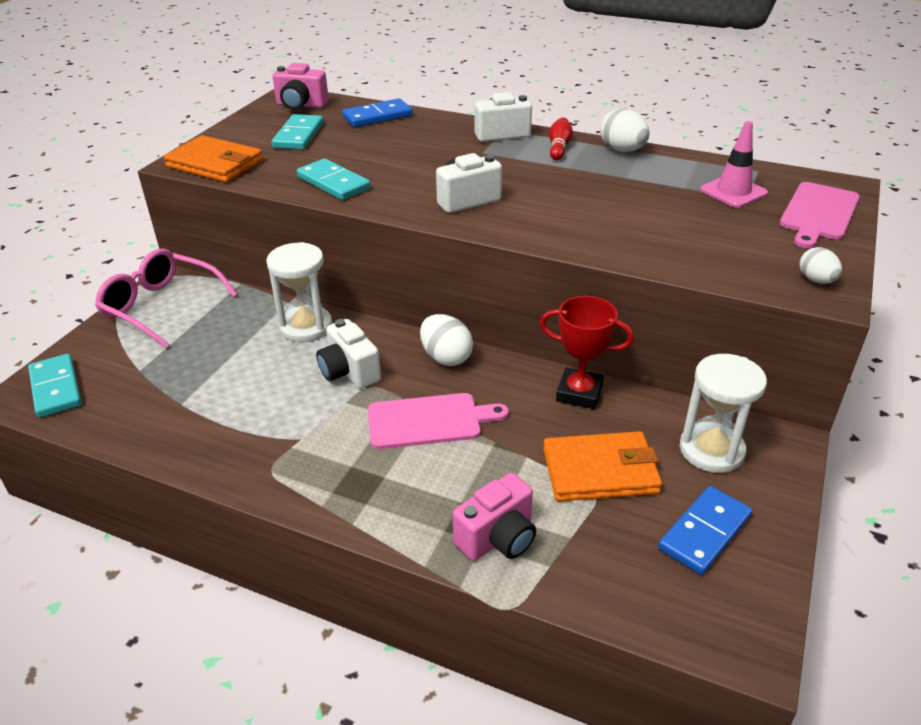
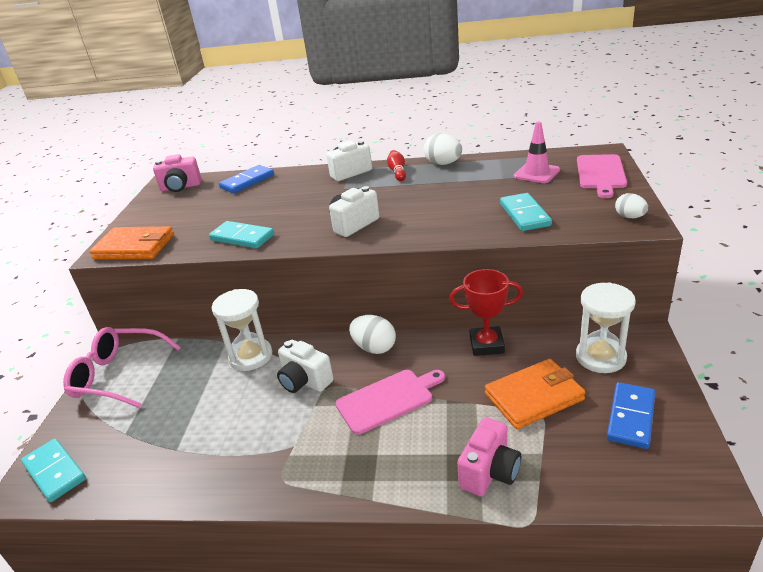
camera: 15 degrees left, 5 degrees down
turquoise domino [272,114,324,150] -> turquoise domino moved to [500,193,552,231]

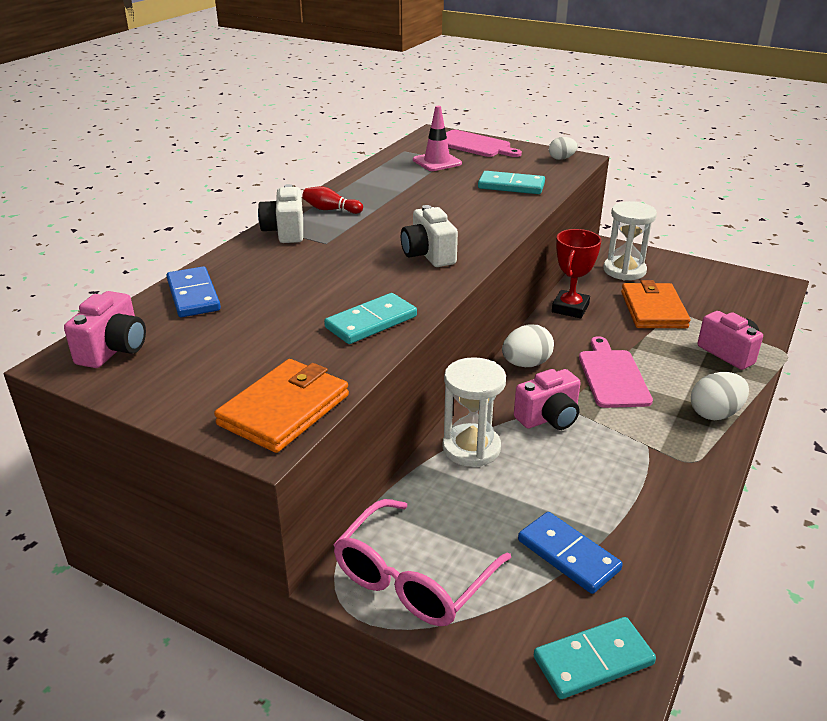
camera: 70 degrees left, 0 degrees up
white camera [277,340,334,393] -> pink camera [514,369,581,430]
white egg [424,133,462,165] -> white egg moved to [691,372,749,420]
blue domino [607,382,655,449] -> blue domino moved to [518,512,623,594]

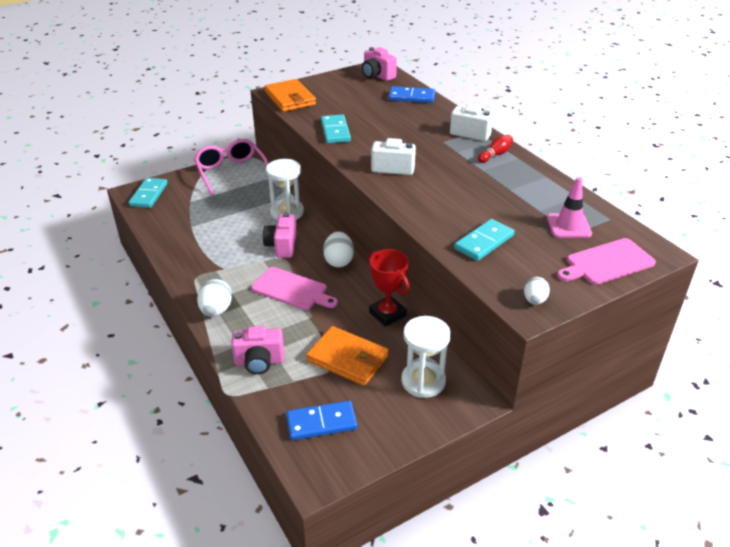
camera: 120 degrees right, 5 degrees up
blue domino [518,512,623,594] -> blue domino moved to [286,401,357,440]

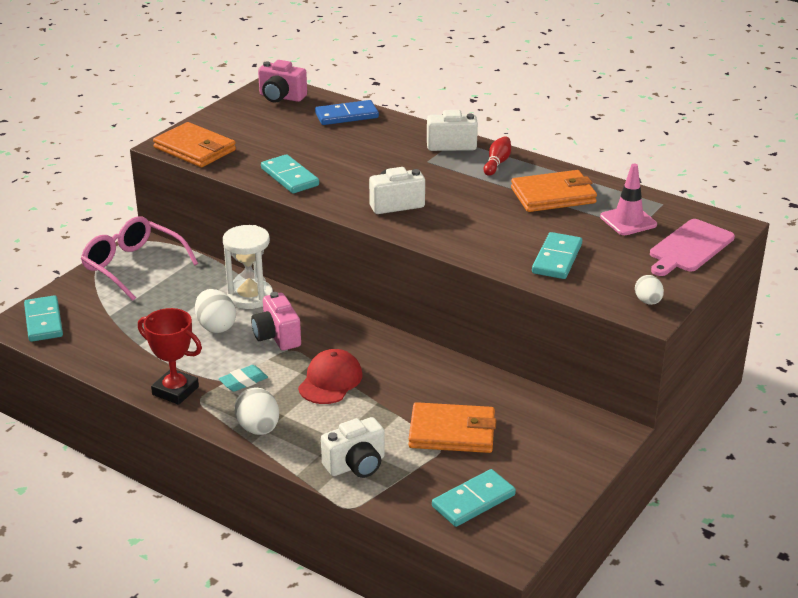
camera: 25 degrees left, 5 degrees down
pink camera [231,326,284,374] -> white camera [321,417,385,478]
pink cutting board [251,267,338,310] -> red cap [298,349,362,404]
blue domino [286,401,357,440] -> turquoise domino [432,469,516,527]
white egg [323,232,354,267] -> white egg moved to [195,289,236,333]
red trophy [369,249,410,327] -> red trophy moved to [138,308,202,405]
white hourglass [401,316,451,398] -> none
none -> turquoise eraser [219,365,268,392]
none -> orange wallet [511,170,597,212]

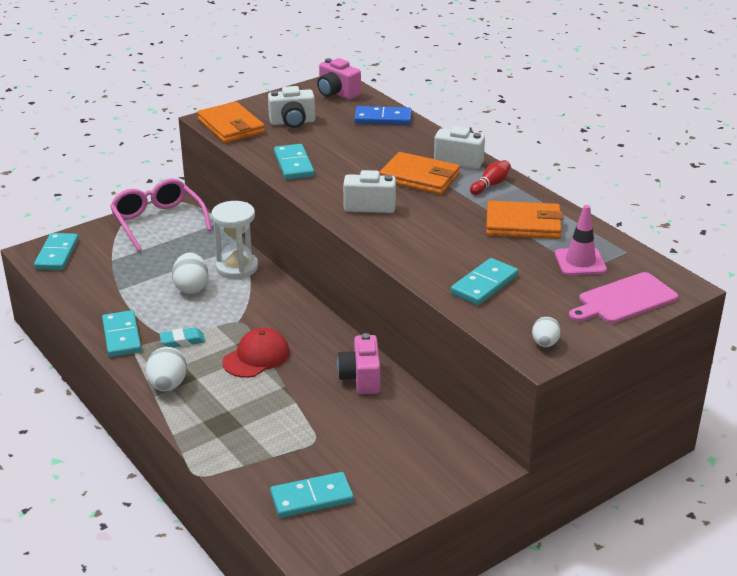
camera: 20 degrees right, 0 degrees up
red trophy [138,308,202,405] -> turquoise domino [102,310,141,357]
pink camera [251,292,301,350] -> pink camera moved to [337,333,380,394]
white camera [321,417,385,478] -> white camera moved to [268,86,315,128]
orange wallet [408,402,496,453] -> orange wallet moved to [379,152,460,195]

